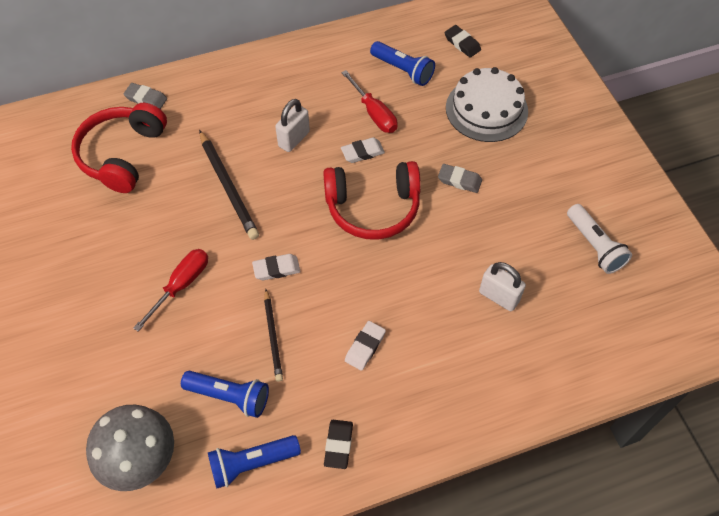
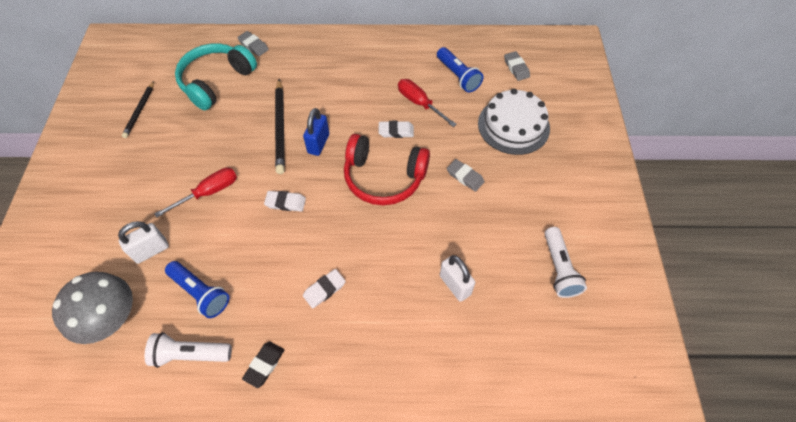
camera: 20 degrees right, 0 degrees up
red headphones [71,103,167,193] -> turquoise headphones [175,43,257,110]
blue flashlight [208,435,301,489] -> white flashlight [145,332,232,368]
black pencil [264,289,283,382] -> black pencil moved to [122,81,154,138]
white padlock [275,99,310,152] -> white padlock moved to [118,221,169,264]
red screwdriver [341,70,397,133] -> red screwdriver turned 150 degrees clockwise [398,79,457,127]
black eraser [445,25,481,58] -> grey eraser [504,51,530,81]
none -> blue padlock [303,108,329,156]

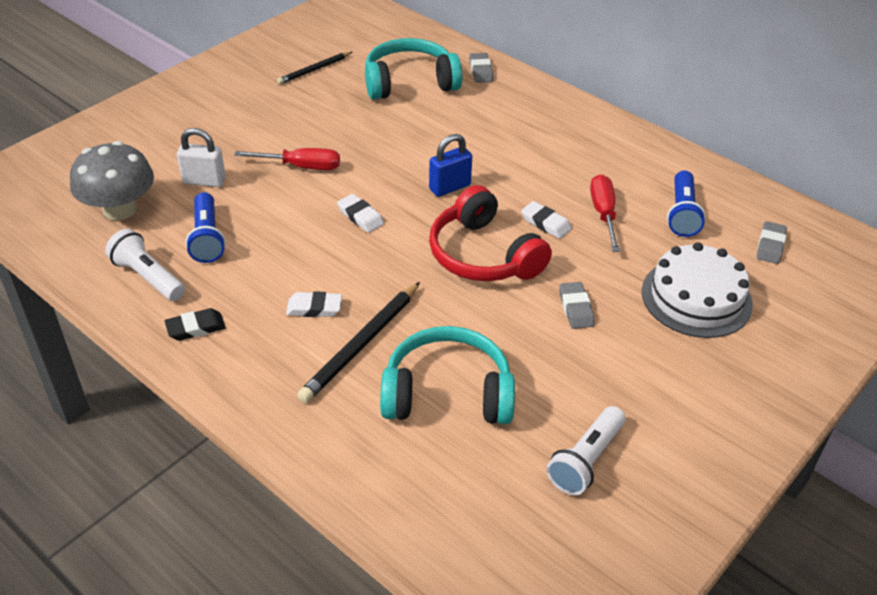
camera: 40 degrees right, 15 degrees down
black pencil [275,79,285,174] -> black pencil moved to [297,282,420,403]
white padlock [440,255,475,302] -> turquoise headphones [380,326,515,424]

